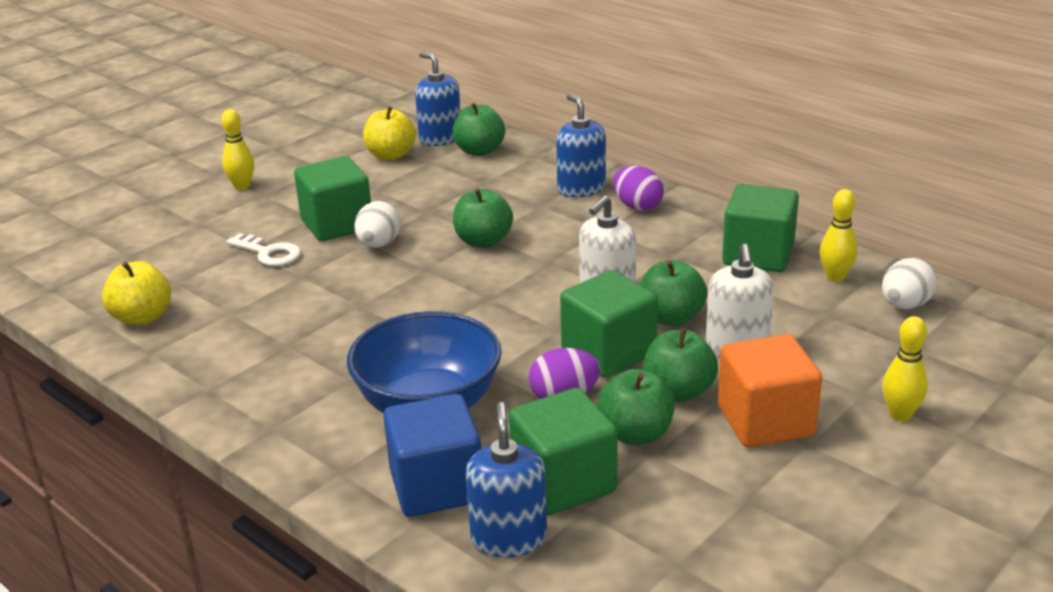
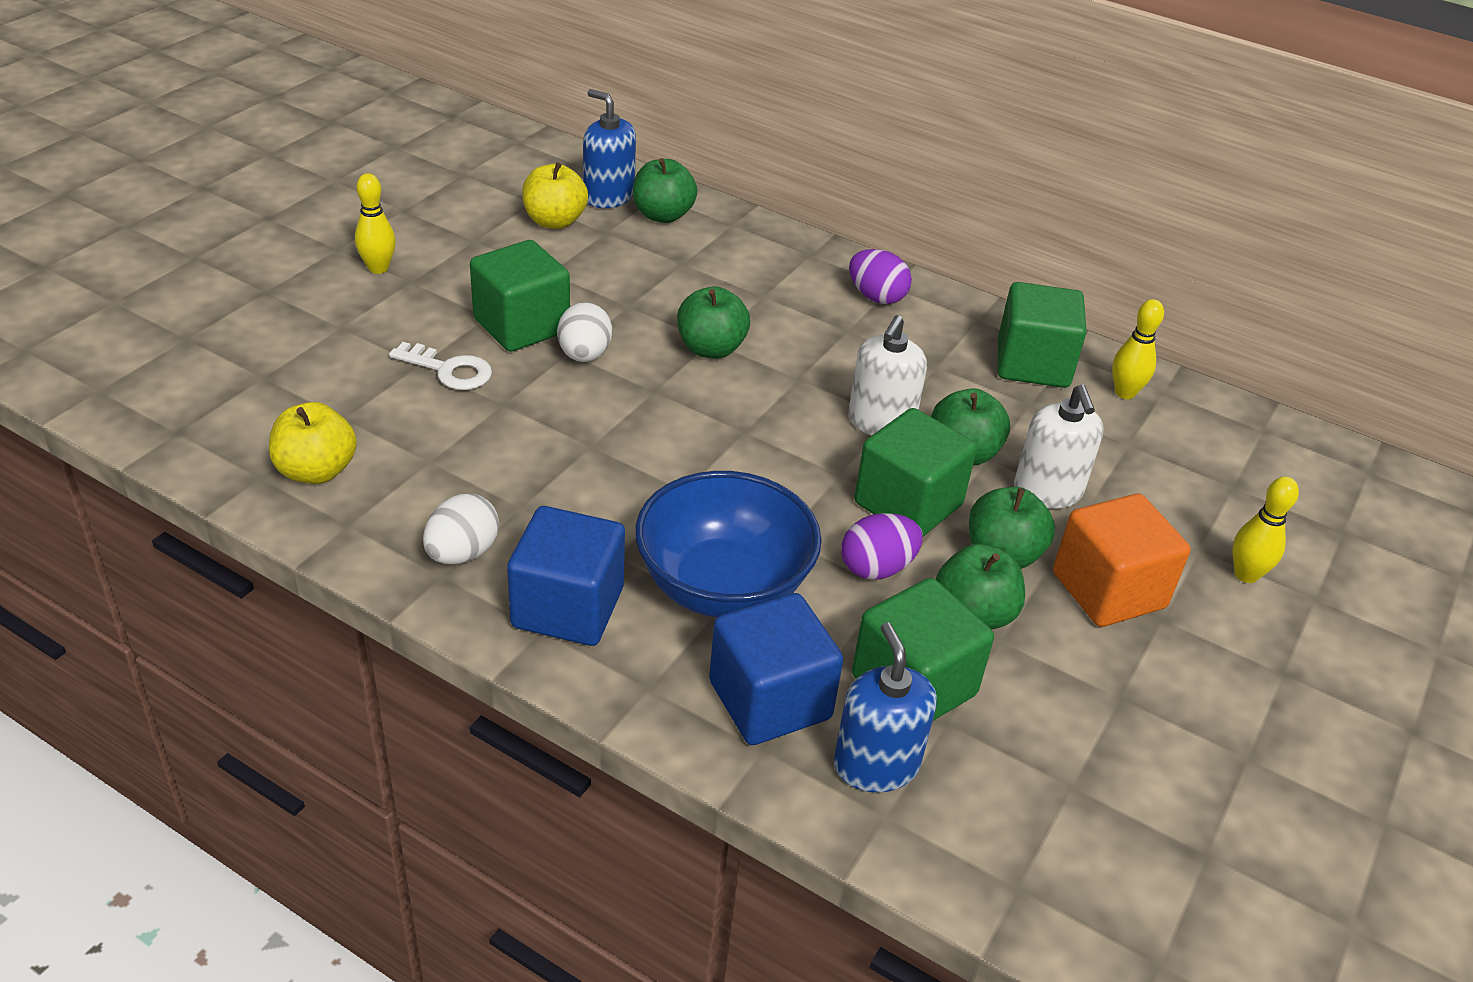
camera: 15 degrees left, 10 degrees up
blue soap dispenser [556,94,606,197] -> none
white egg [882,258,937,309] -> white egg moved to [423,494,499,564]
none -> blue cube [507,506,625,646]

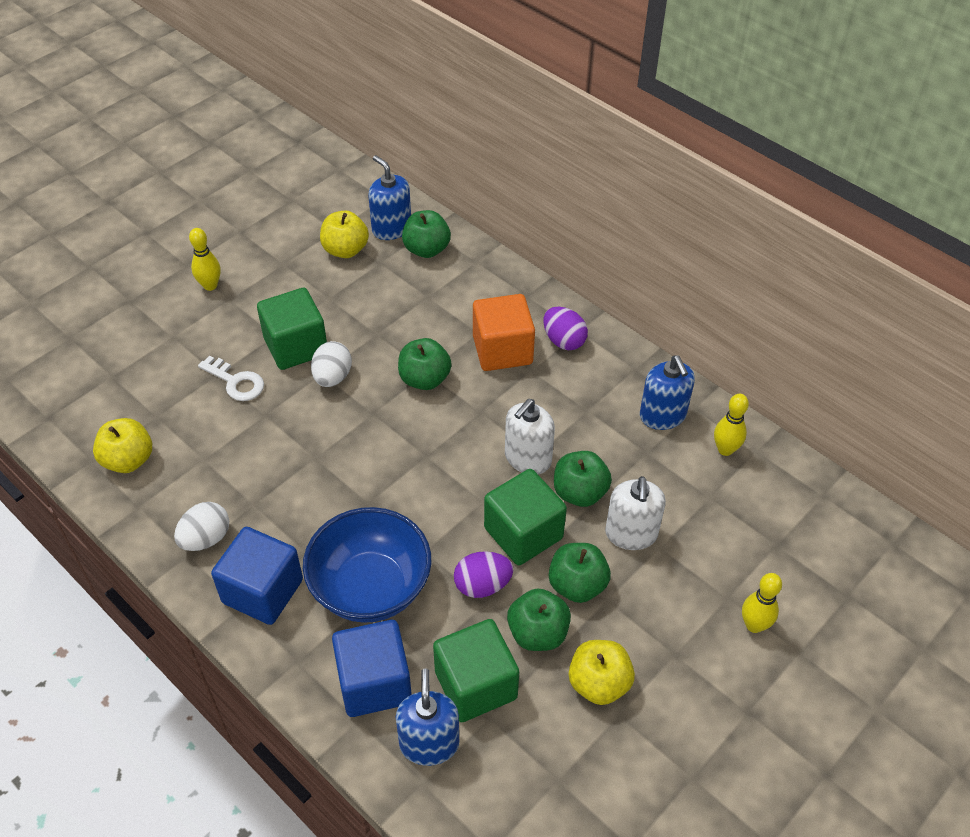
camera: 15 degrees right, 10 degrees up
green cube [998,282,1087,388] -> blue soap dispenser [640,356,695,430]
orange cube [1053,494,1191,627] -> orange cube moved to [473,294,535,371]
none -> yellow apple [569,640,635,705]

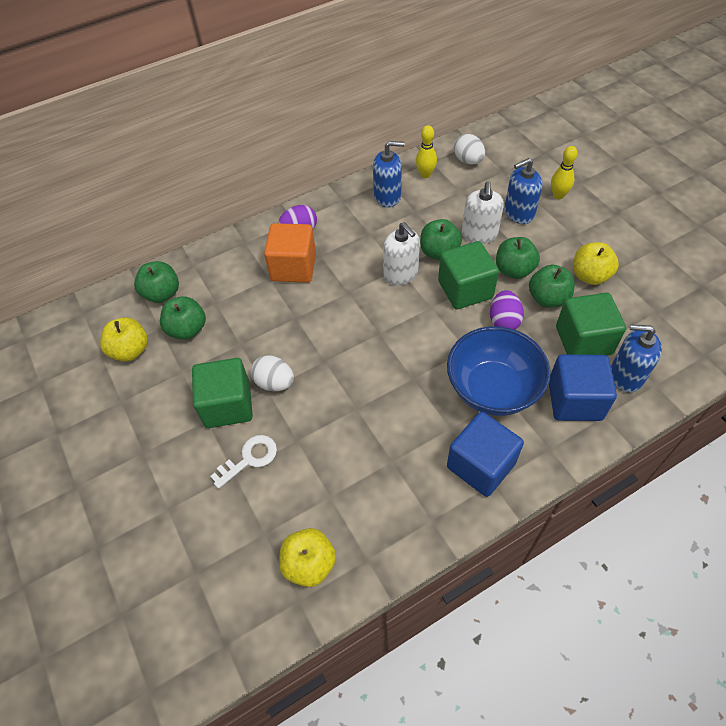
camera: 70 degrees left, 5 degrees up
white egg [174,502,229,551] -> white egg moved to [454,134,485,164]
yellow bowling pin [189,228,221,291] -> none
blue soap dispenser [368,155,411,240] -> blue soap dispenser moved to [504,158,543,224]
green apple [398,338,452,390] -> green apple moved to [160,296,206,340]
white soap dispenser [605,476,666,550] -> white soap dispenser turned 75 degrees clockwise [462,181,504,244]

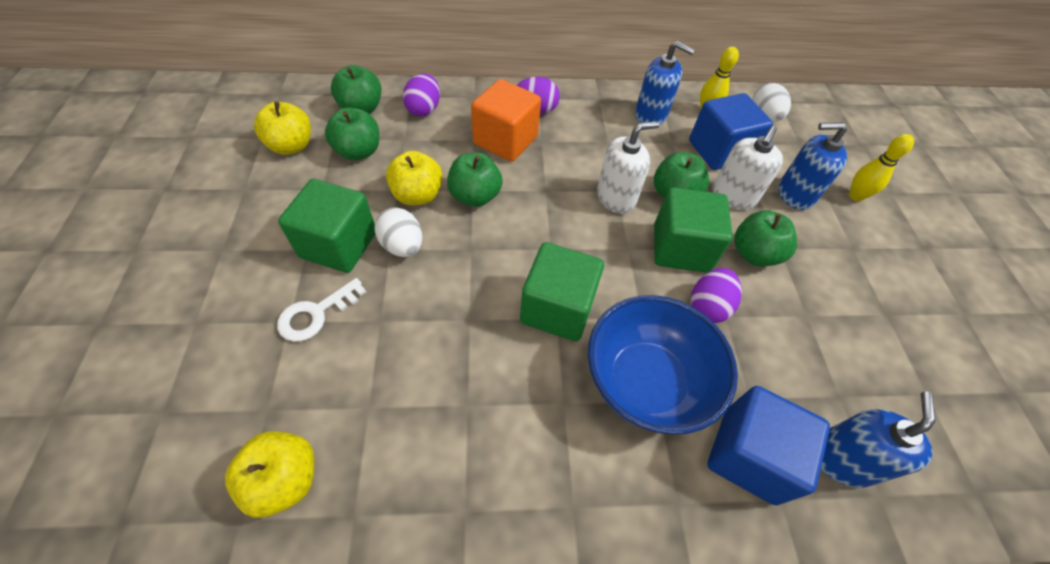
camera: 20 degrees right, 0 degrees up
white key [210,435,277,489] -> white key turned 150 degrees clockwise [277,278,366,342]
white soap dispenser [383,222,420,285] -> white soap dispenser turned 105 degrees counterclockwise [597,121,660,214]
blue cube [447,412,524,497] -> blue cube moved to [689,93,773,170]
green apple [529,264,575,308] -> green apple moved to [447,152,503,207]
green cube [556,293,626,356] -> green cube moved to [520,242,604,341]
yellow apple [573,242,619,285] -> yellow apple moved to [386,151,443,205]
blue soap dispenser [611,324,662,393] -> blue soap dispenser turned 75 degrees clockwise [821,391,936,488]
none -> purple egg [403,73,440,116]

